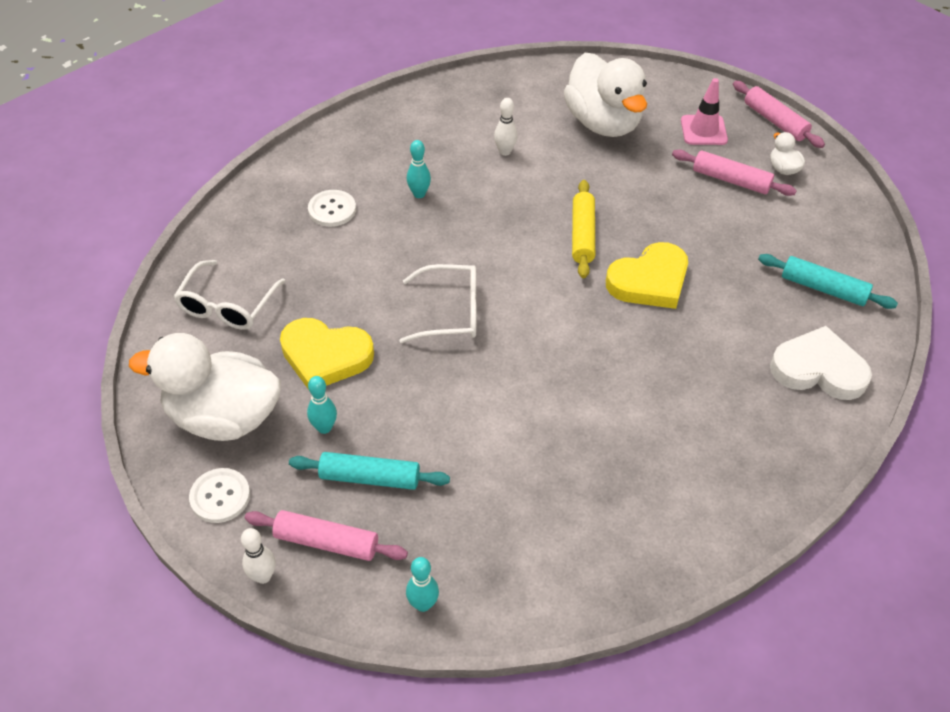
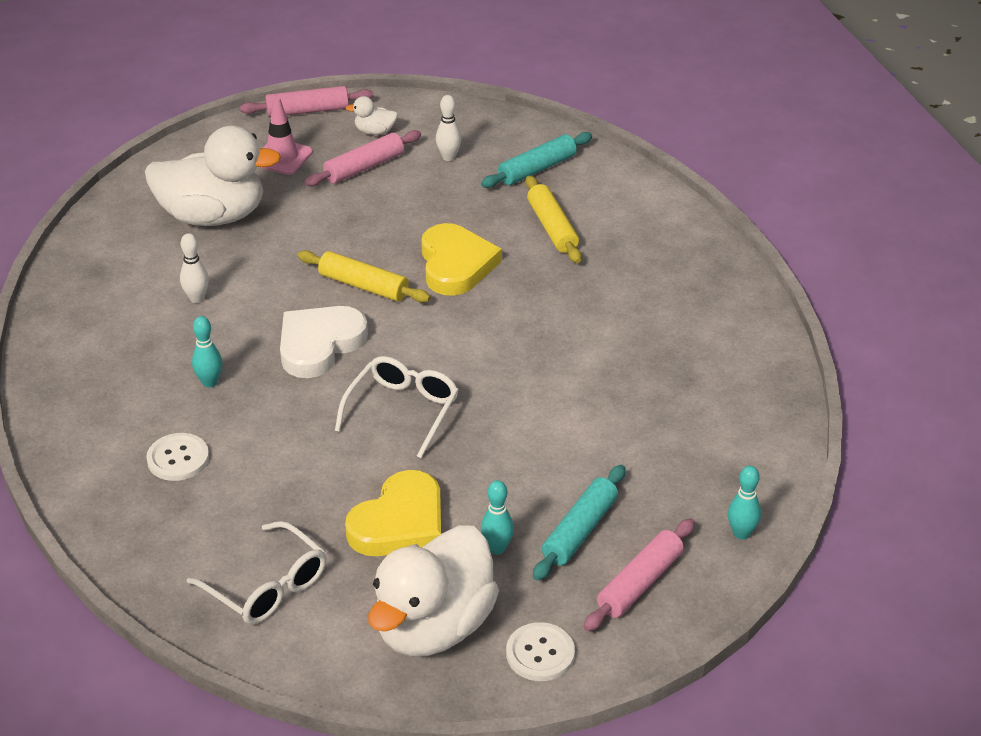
camera: 65 degrees left, 10 degrees down
white bowling pin [241,528,276,584] -> white bowling pin moved to [436,95,461,161]
white heart [770,326,872,400] -> white heart moved to [280,306,368,378]
none -> yellow rolling pin [525,176,582,263]

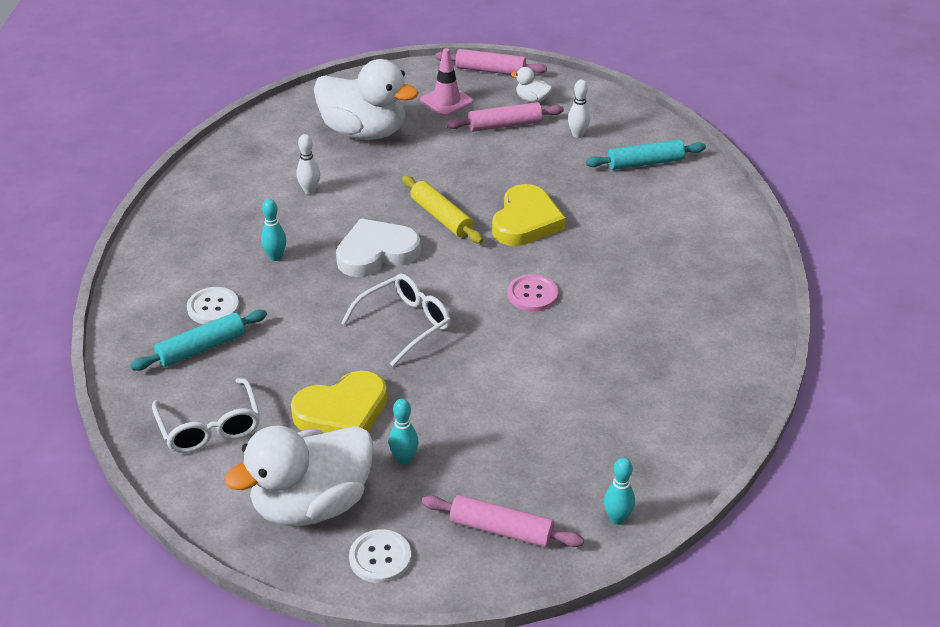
camera: 25 degrees right, 0 degrees up
yellow rolling pin [525,176,582,263] -> none
turquoise rolling pin [533,465,625,581] -> turquoise rolling pin moved to [130,310,267,371]
pink rolling pin [584,518,695,631] -> pink rolling pin turned 45 degrees clockwise [422,495,584,547]
none -> pink button [507,274,558,312]

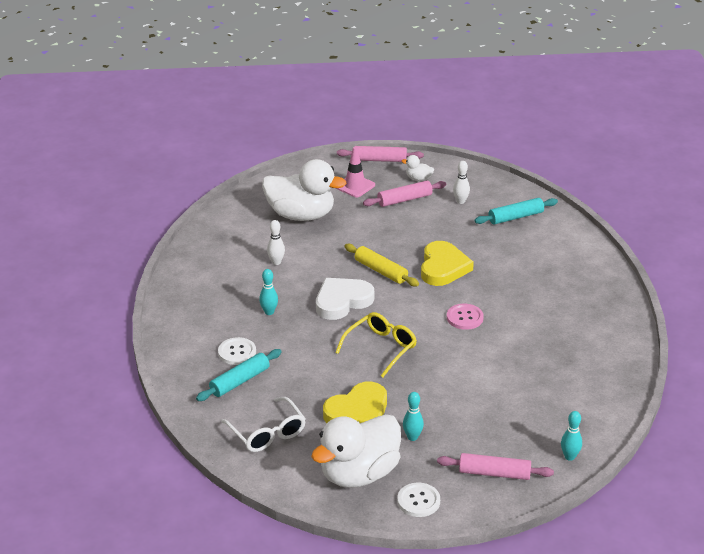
camera: 10 degrees left, 5 degrees down
white glasses [341,274,451,366] -> yellow glasses [335,312,417,377]

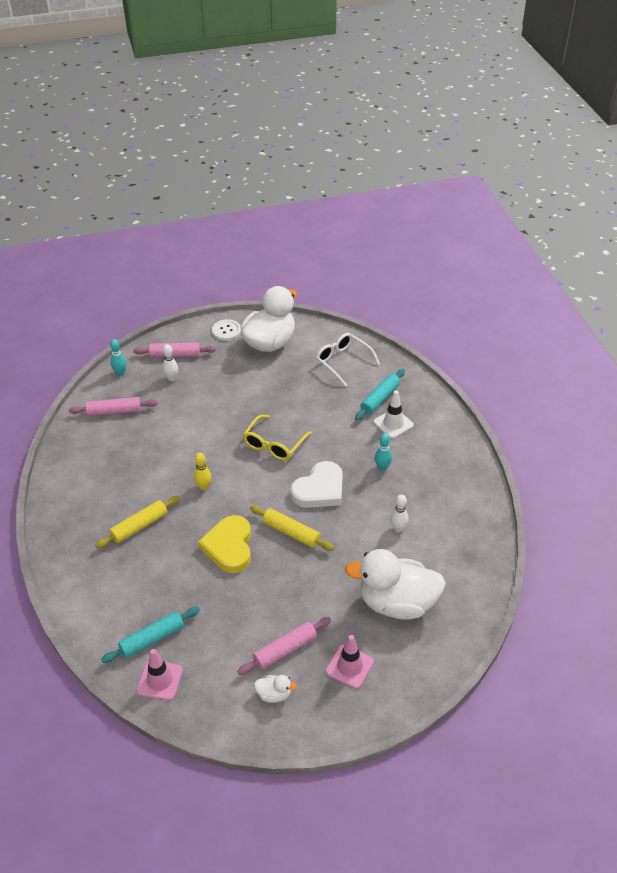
camera: 170 degrees right, 10 degrees up
white button [218,337,256,365] -> white traffic cone [374,390,414,438]
yellow heart [323,381,387,424] -> none
pink rolling pin [337,146,424,162] -> pink rolling pin moved to [69,397,158,416]
turquoise bowling pin [403,392,424,441] -> none
pink button [447,304,484,330] -> yellow bowling pin [194,452,211,490]
white bowling pin [453,161,470,204] -> white bowling pin moved to [163,344,178,381]
none -> yellow rolling pin [95,495,180,548]
none -> pink traffic cone [137,649,183,700]

